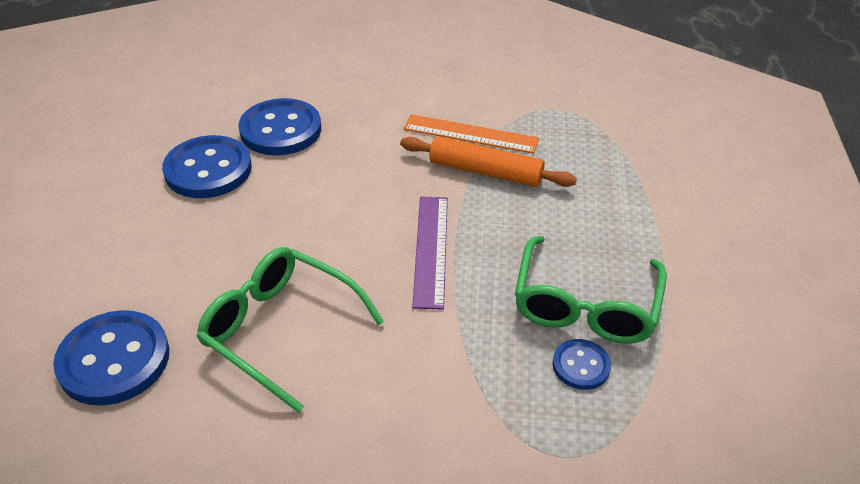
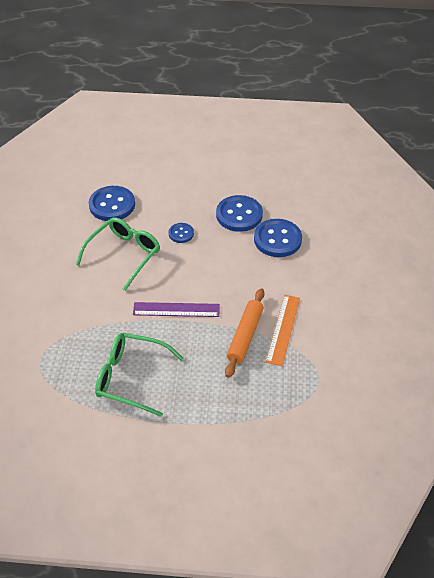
camera: 90 degrees right, 5 degrees up
blue button [552,339,611,390] -> blue button moved to [169,223,194,243]

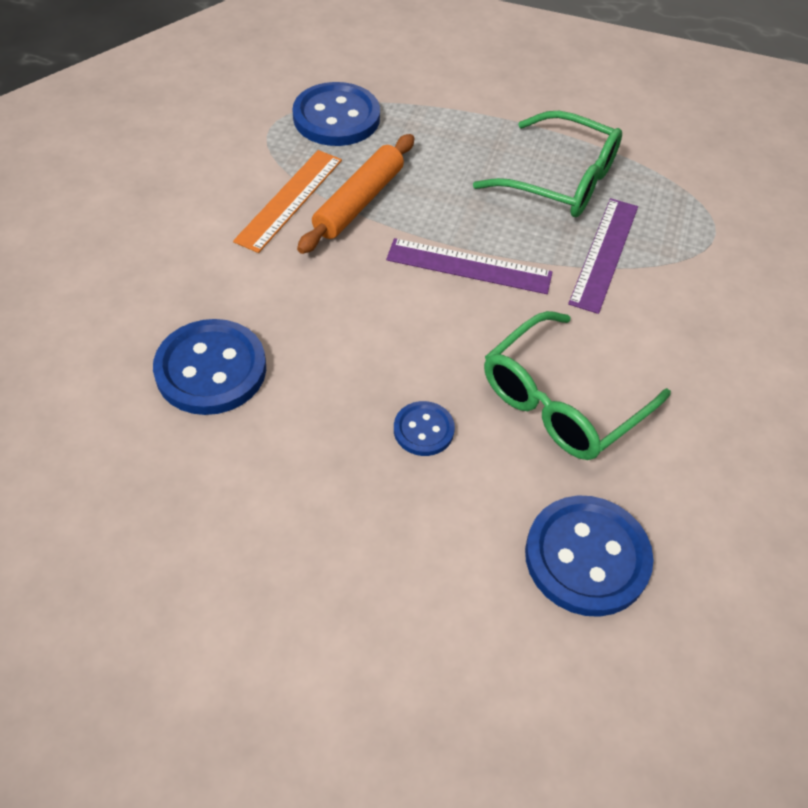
camera: 170 degrees left, 5 degrees up
blue button [216,195,263,232] -> blue button moved to [292,82,380,146]
none -> purple ruler [568,198,638,314]

